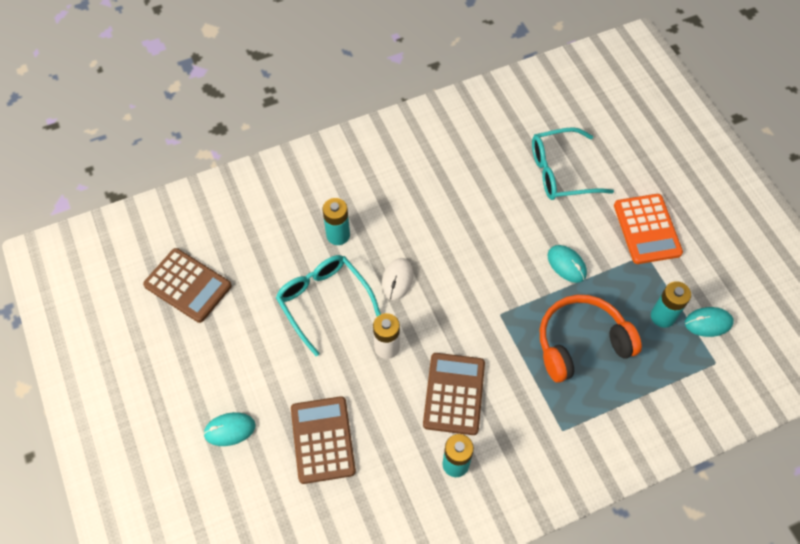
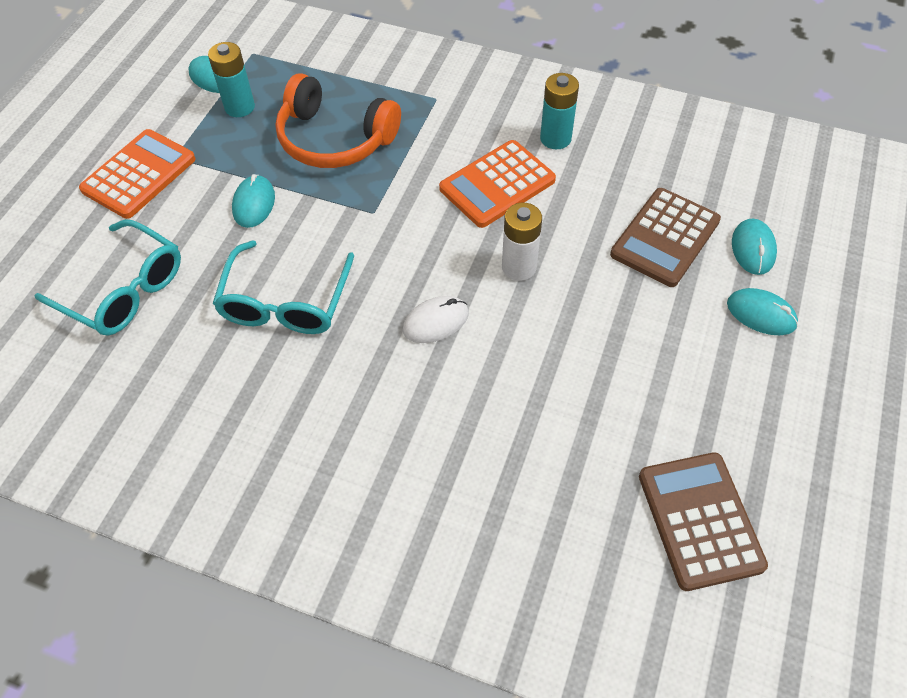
camera: 135 degrees left, 5 degrees down
turquoise glasses [276,255,381,356] -> turquoise glasses moved to [213,240,354,334]
turquoise battery [322,198,350,245] -> none
brown calculator [423,353,485,435] -> orange calculator [439,140,556,228]
none -> turquoise mouse [732,218,777,275]

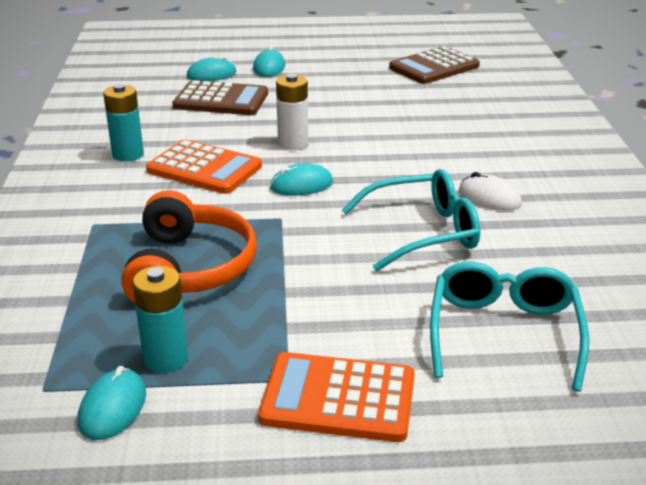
camera: 115 degrees left, 25 degrees down
turquoise mouse [232,174,275,228] -> turquoise mouse moved to [270,163,333,196]
white mouse [403,296,469,343] -> white mouse moved to [459,172,522,211]

